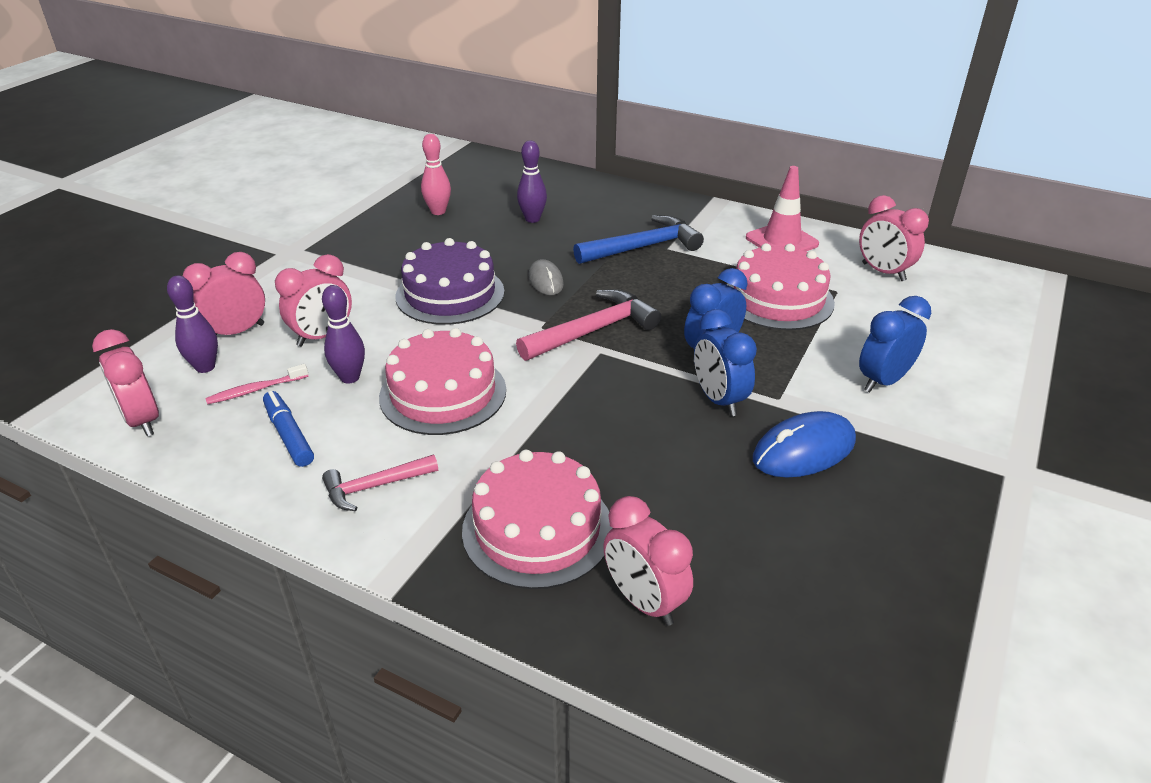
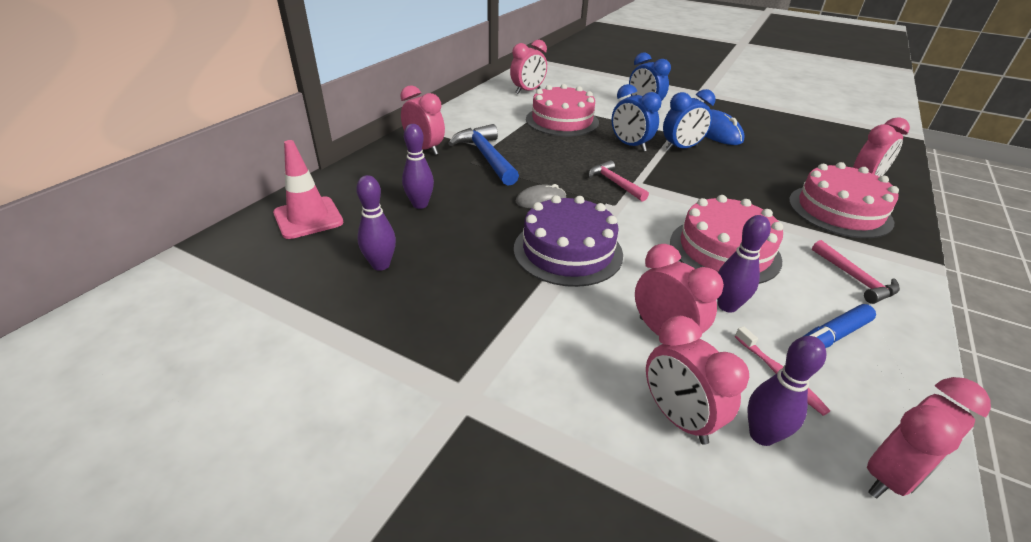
camera: 90 degrees left, 0 degrees up
pink bowling pin [421,134,451,215] -> purple bowling pin [356,175,396,271]
pink hammer [516,289,661,361] -> pink hammer [589,160,649,202], size x0.61
pink traffic cone [746,166,819,251] -> pink traffic cone moved to [273,140,344,239]
none -> pink clock [400,85,445,155]

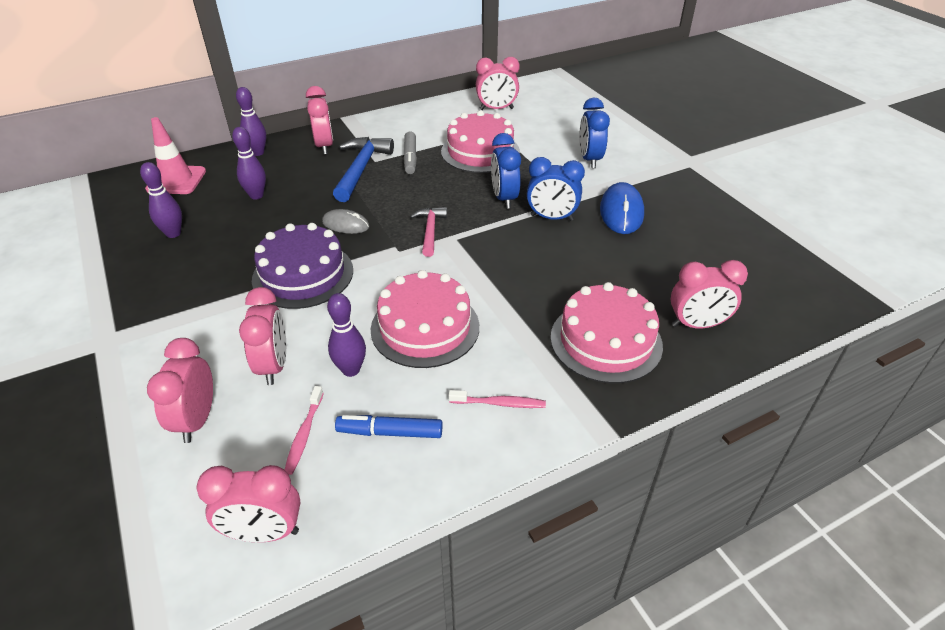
camera: 35 degrees right, 5 degrees up
purple bowling pin [748,336,826,446] -> purple bowling pin moved to [236,87,266,156]
pink hammer [812,240,900,304] -> pink toothbrush [449,390,546,408]
none -> grey marker [403,132,417,174]

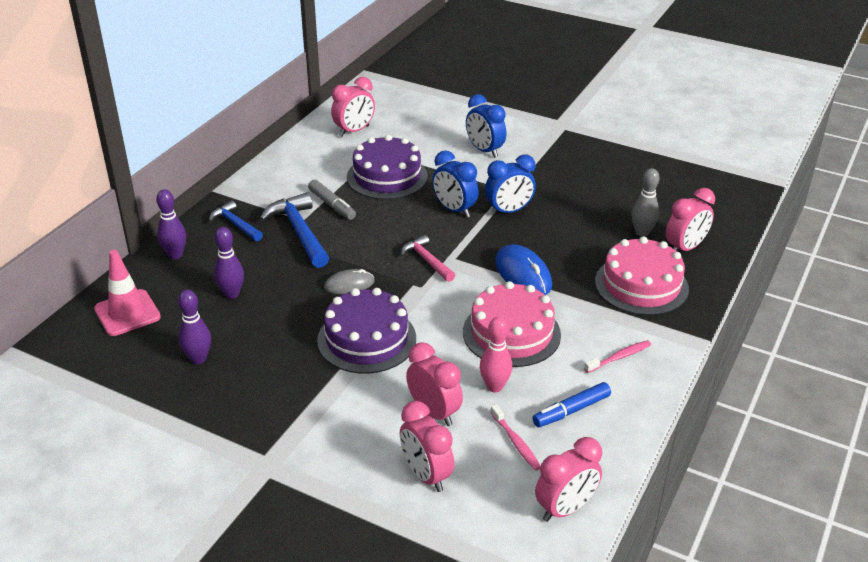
camera: 35 degrees left, 5 degrees down
pink clock [306,86,333,155] -> blue hammer [209,200,263,242]
purple bowling pin [327,293,366,377] -> pink bowling pin [480,317,512,392]
pink cake [441,110,520,173] -> purple cake [347,135,428,200]
blue mouse [600,182,644,234] -> blue mouse moved to [495,244,552,295]
none -> grey bowling pin [631,168,659,237]

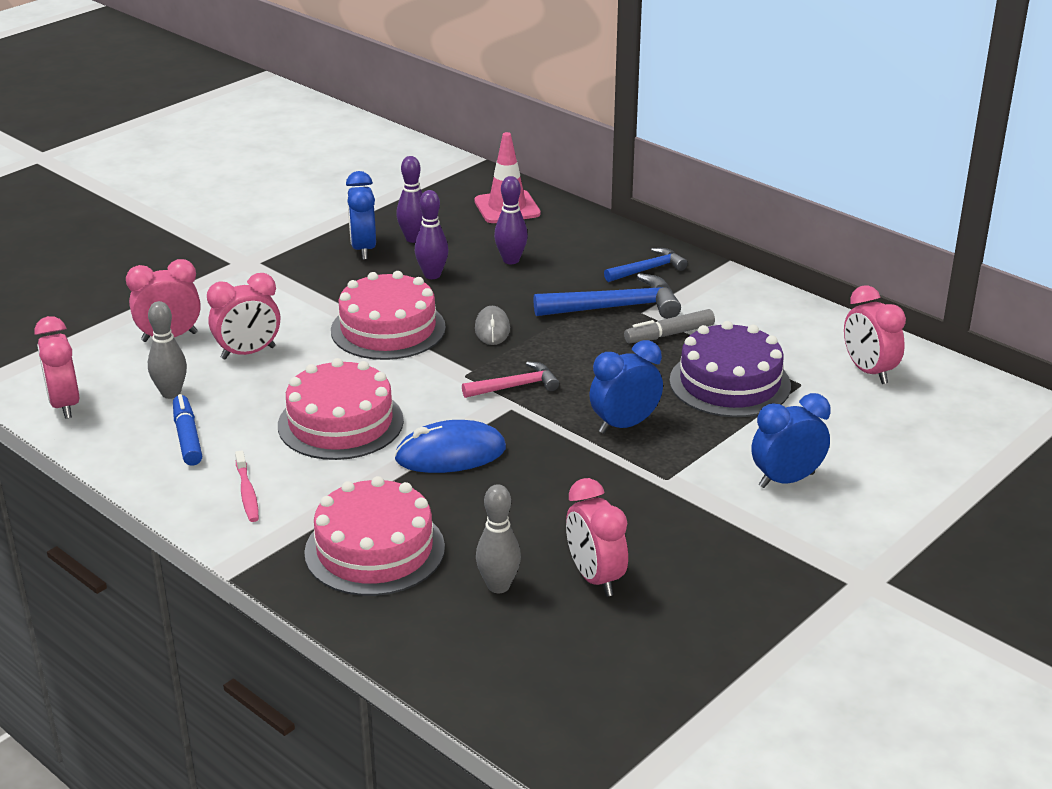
camera: 105 degrees right, 5 degrees down
purple bowling pin [156,189,186,259] -> purple bowling pin moved to [415,190,449,279]
purple cake [317,288,416,374] -> pink cake [331,271,446,360]
pink bowling pin [480,317,512,392] -> none
blue clock [485,155,536,216] -> blue clock moved to [346,171,376,260]
pink toothbrush [490,404,541,470] -> grey bowling pin [148,301,187,399]
pink clock [666,188,715,252] -> pink clock moved to [566,478,628,596]

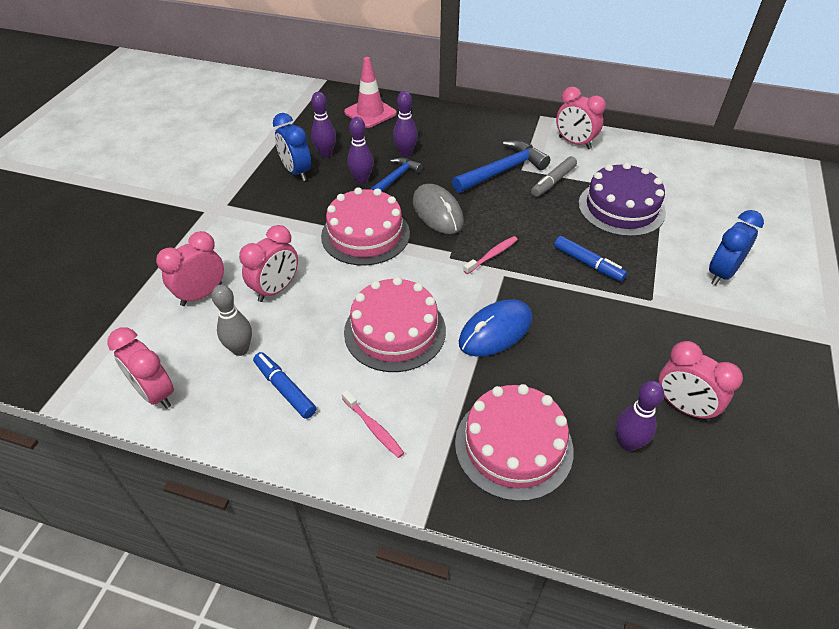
camera: 25 degrees left, 15 degrees up
pink hammer [462,361,559,398] -> pink toothbrush [463,236,518,274]
grey mouse [475,306,510,345] -> grey mouse [413,184,464,234], size x1.58
grey bowling pin [476,484,521,593] -> purple bowling pin [616,381,664,452]
blue clock [589,340,663,434] -> blue marker [554,236,627,282]
blue hammer [604,248,688,282] -> blue hammer moved to [370,158,422,192]
pink clock [844,285,906,384] -> pink clock moved to [556,87,606,149]

